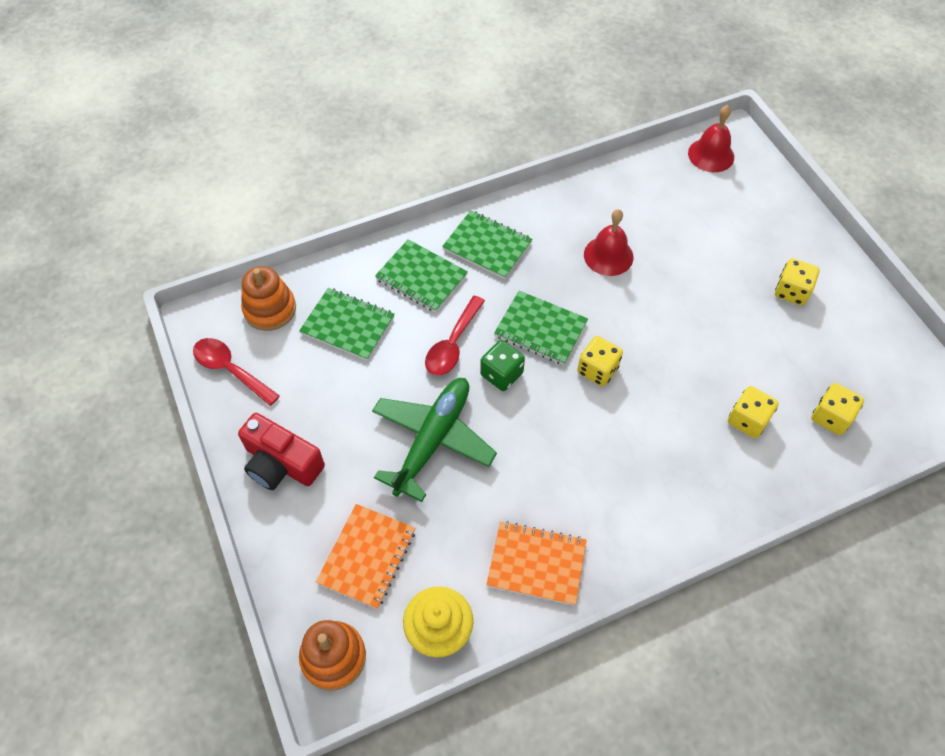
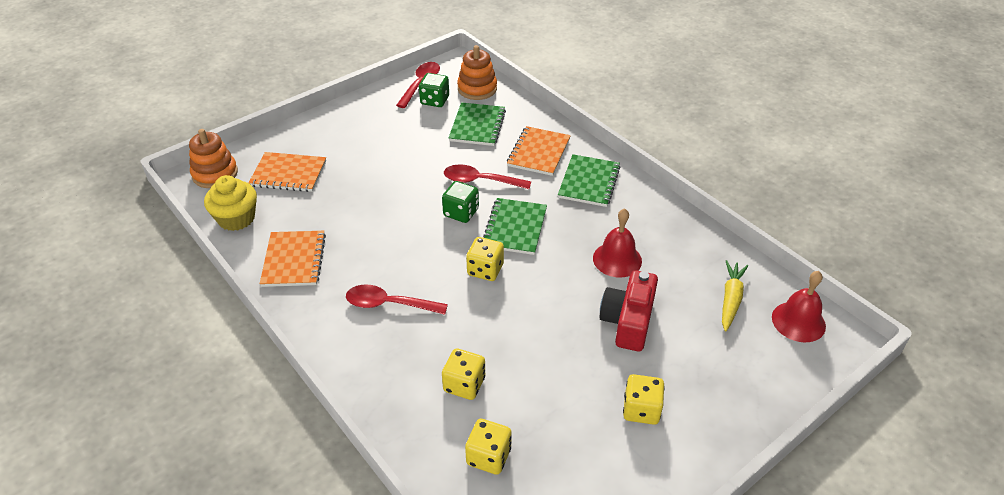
camera: 75 degrees right, 15 degrees down
red camera [238,413,325,490] -> red camera moved to [599,270,658,352]
green plane [372,378,497,502] -> none
green notebook [375,239,468,312] -> orange notebook [507,126,571,176]
none -> red spoon [346,285,448,315]
none -> green dice [419,73,449,107]
none -> yellow carrot [722,260,748,332]

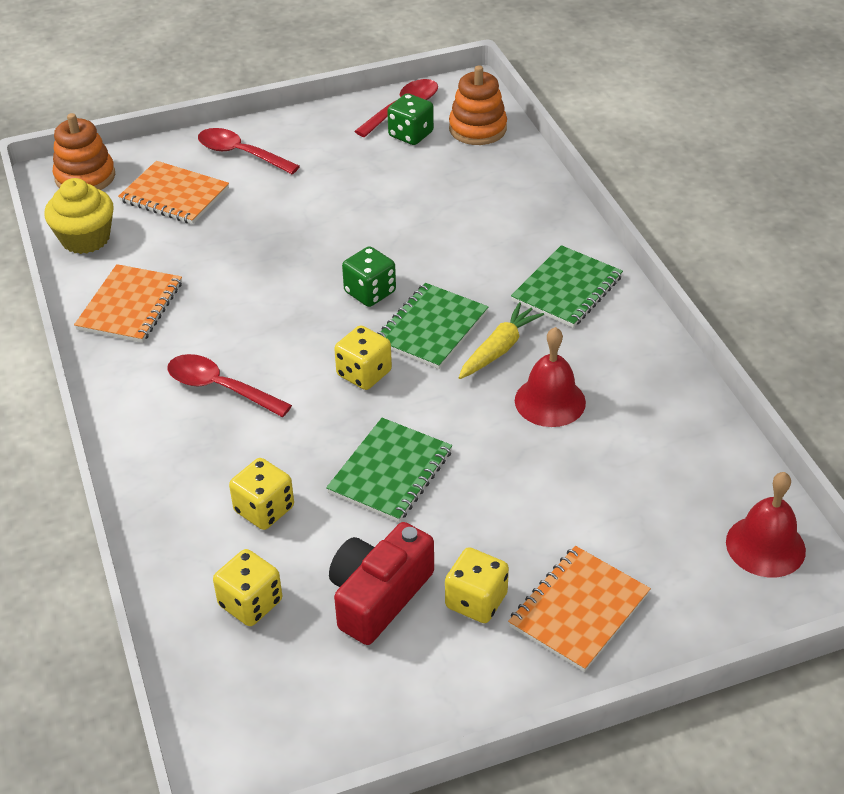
camera: 20 degrees right, 0 degrees up
red spoon [444,164,531,189] -> red spoon moved to [198,128,300,174]
green notebook [449,102,506,146] -> green notebook moved to [326,418,452,522]
orange notebook [507,126,571,176] -> orange notebook moved to [508,546,651,672]
red camera [599,270,658,352] -> red camera moved to [329,522,434,645]
yellow carrot [722,260,748,332] -> yellow carrot moved to [459,302,544,379]

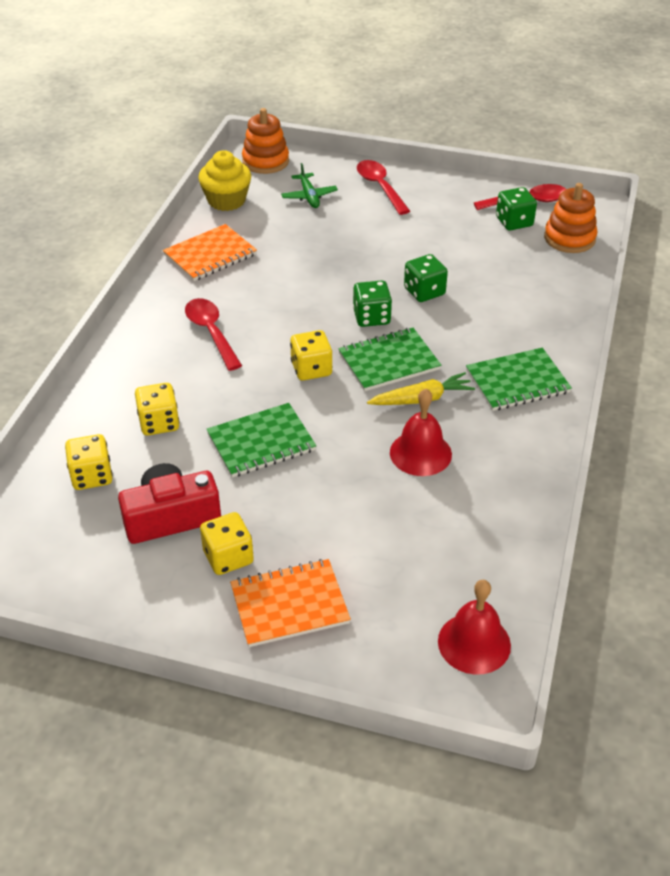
camera: 35 degrees right, 0 degrees up
orange notebook [118,161,229,224] -> green plane [281,163,338,208]
none -> green dice [404,254,448,302]

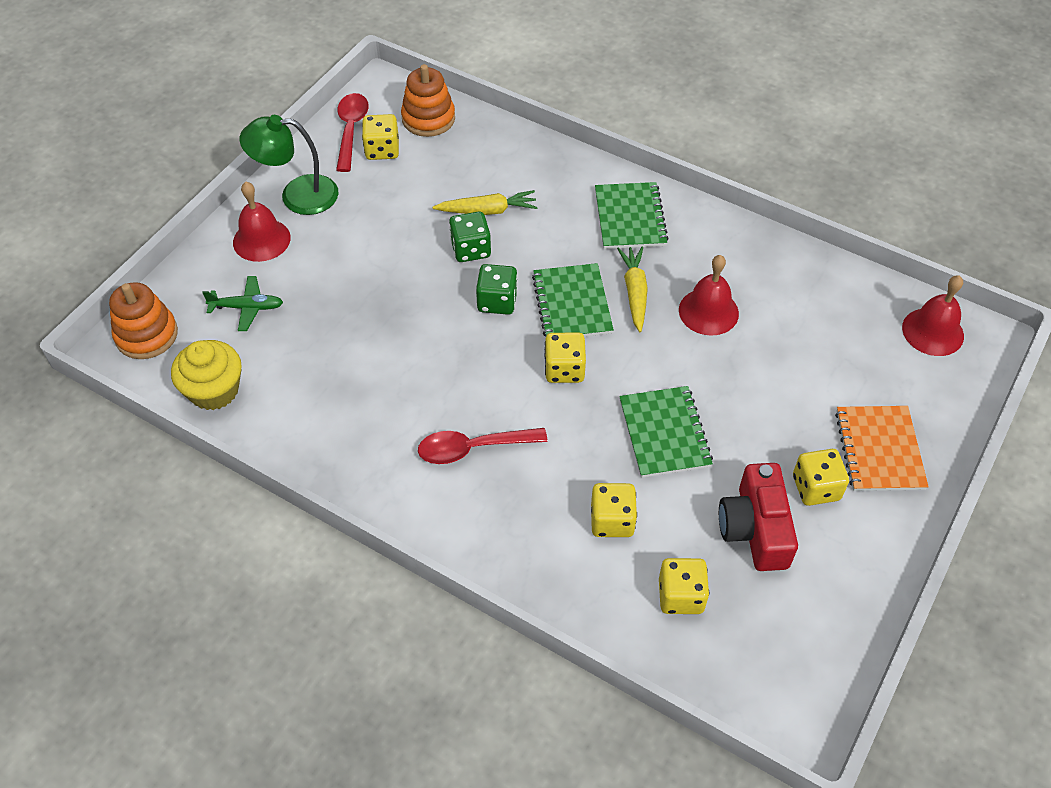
camera: 75 degrees left, 10 degrees up
orange notebook [163,224,257,281] -> none
red spoon [357,160,410,215] -> red bell [233,182,291,262]
green dice [496,187,537,231] -> yellow dice [362,114,399,160]
none -> green lamp [240,115,339,215]
none -> yellow carrot [433,190,538,215]

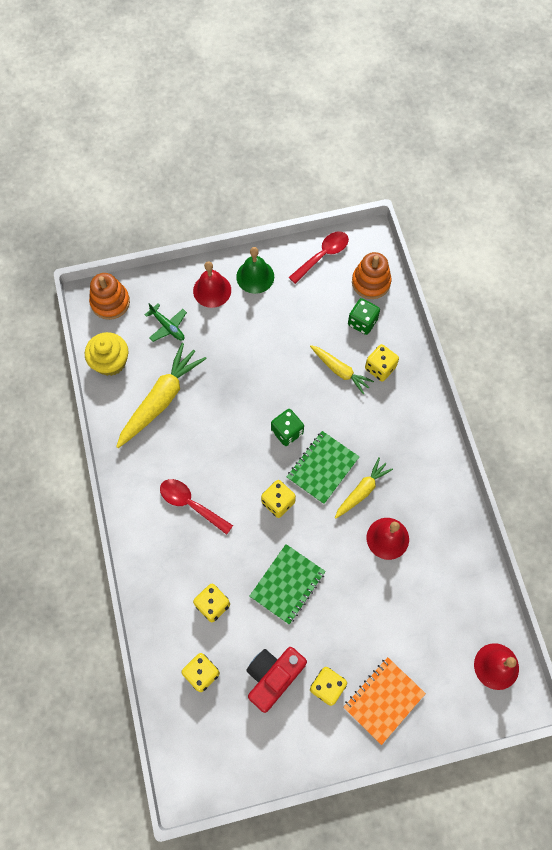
camera: 45 degrees right, 15 degrees up
green lamp [240,115,339,215] -> green bell [236,247,274,294]
yellow dice [362,114,399,160] -> yellow dice moved to [365,344,399,382]
green dice [449,212,491,262] -> green dice moved to [348,298,380,335]
green notebook [595,182,669,249] -> none
none -> yellow carrot [116,343,207,448]

